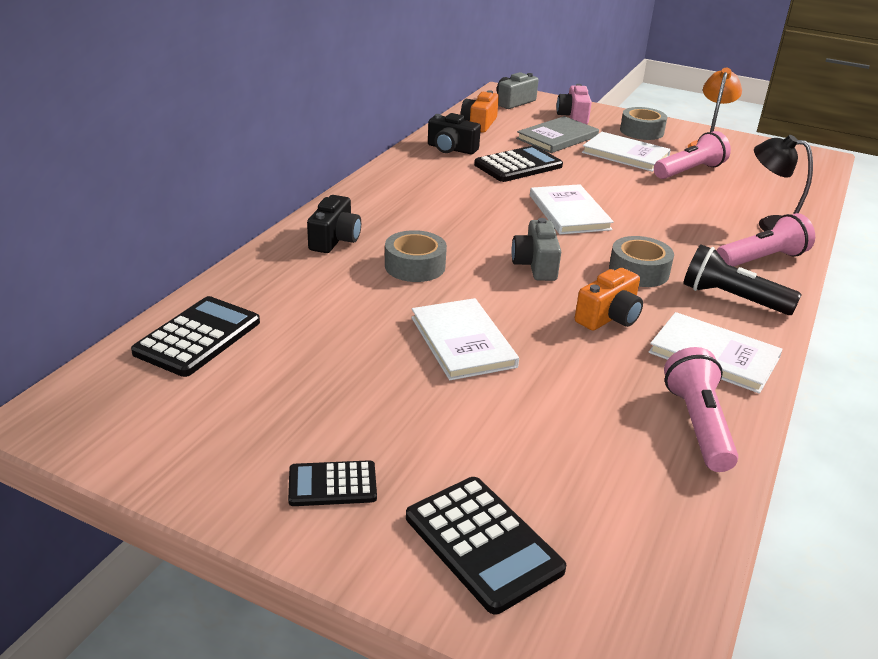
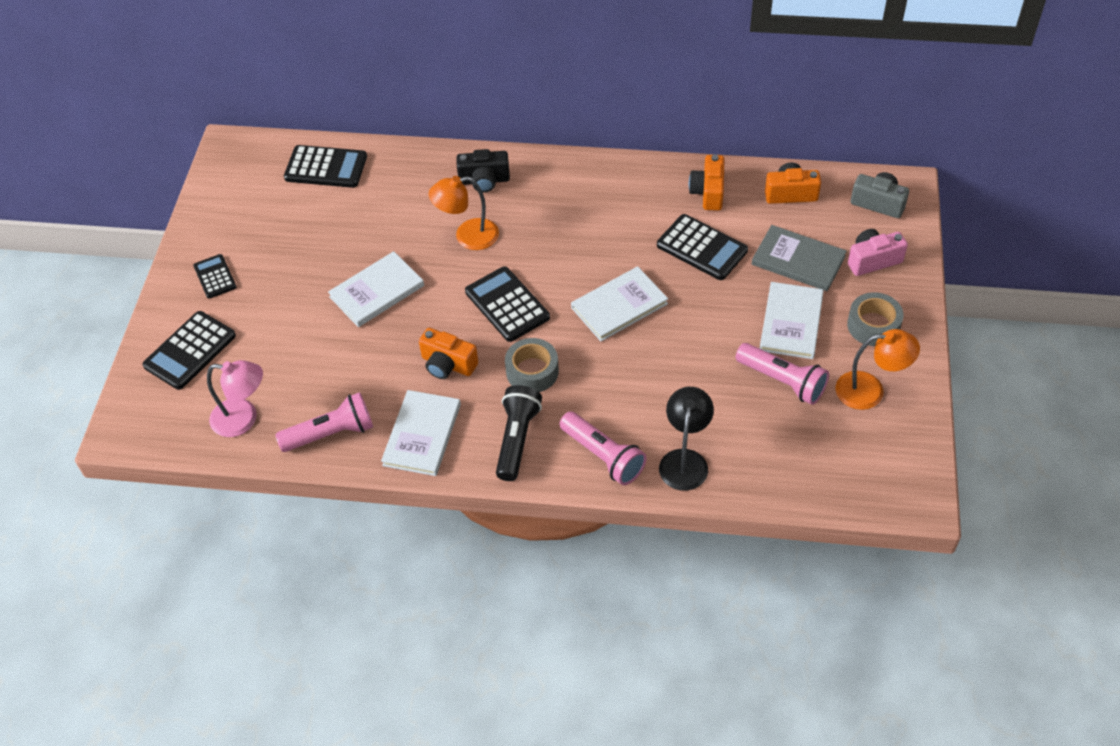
camera: 75 degrees right, 20 degrees up
grey tape [385,230,447,282] -> orange lamp [429,176,499,250]
black camera [428,113,481,154] -> orange camera [689,155,724,211]
grey camera [512,218,561,281] -> black calculator [465,266,550,342]
none -> pink lamp [207,360,263,437]

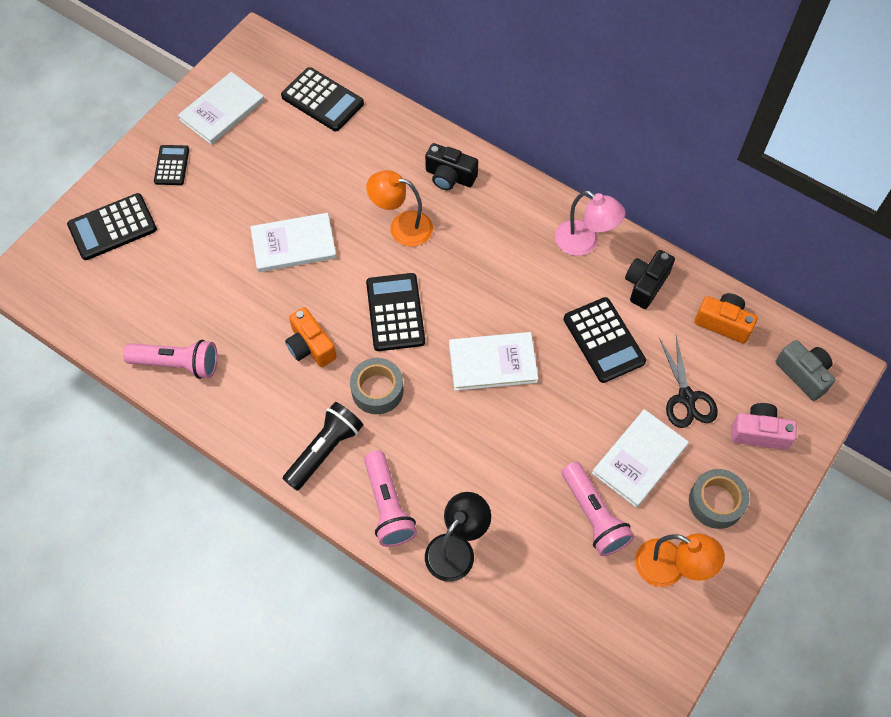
camera: 25 degrees right, 10 degrees up
pink lamp [207,360,263,437] -> pink lamp moved to [555,191,625,256]
white book [381,390,461,476] -> white book moved to [178,72,265,145]
orange camera [689,155,724,211] -> black camera [625,250,675,309]
grey book [752,225,847,291] -> black scissors [659,336,718,428]

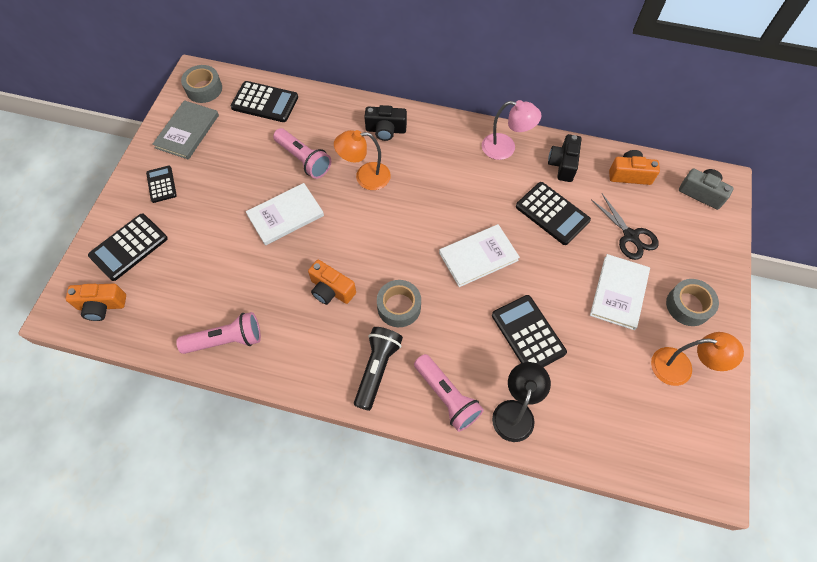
camera: 20 degrees left, 0 degrees up
white book [178,72,265,145] -> grey book [152,100,219,160]
black calculator [366,273,425,351] -> black calculator moved to [492,295,567,367]
pink flashlight [562,462,634,556] -> pink flashlight moved to [273,128,331,179]
pink camera [731,403,797,450] -> none
none -> orange camera [66,284,126,321]
none -> grey tape [181,65,222,103]

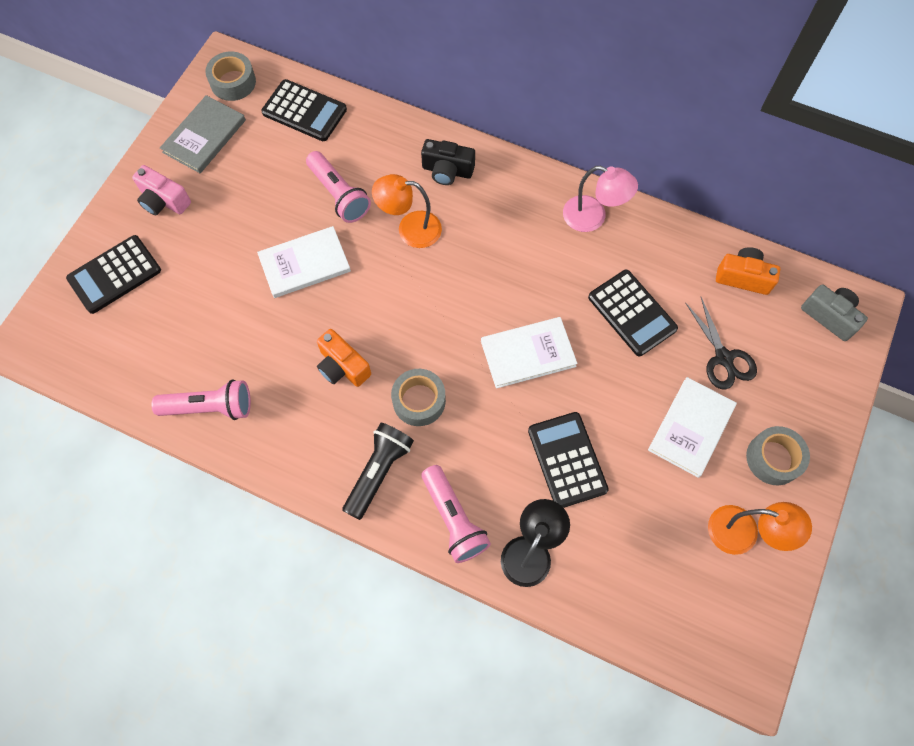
camera: 10 degrees right, 5 degrees up
orange camera [66,284,126,321] -> none
black calculator [146,166,177,203] -> pink camera [132,165,191,215]
black camera [548,134,582,182] -> none

